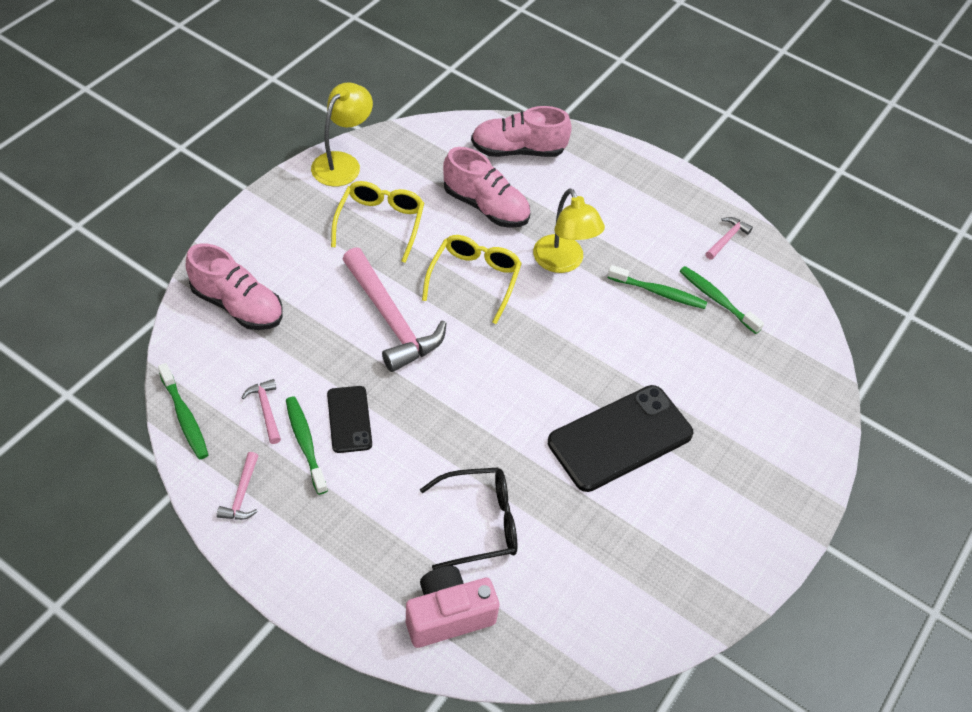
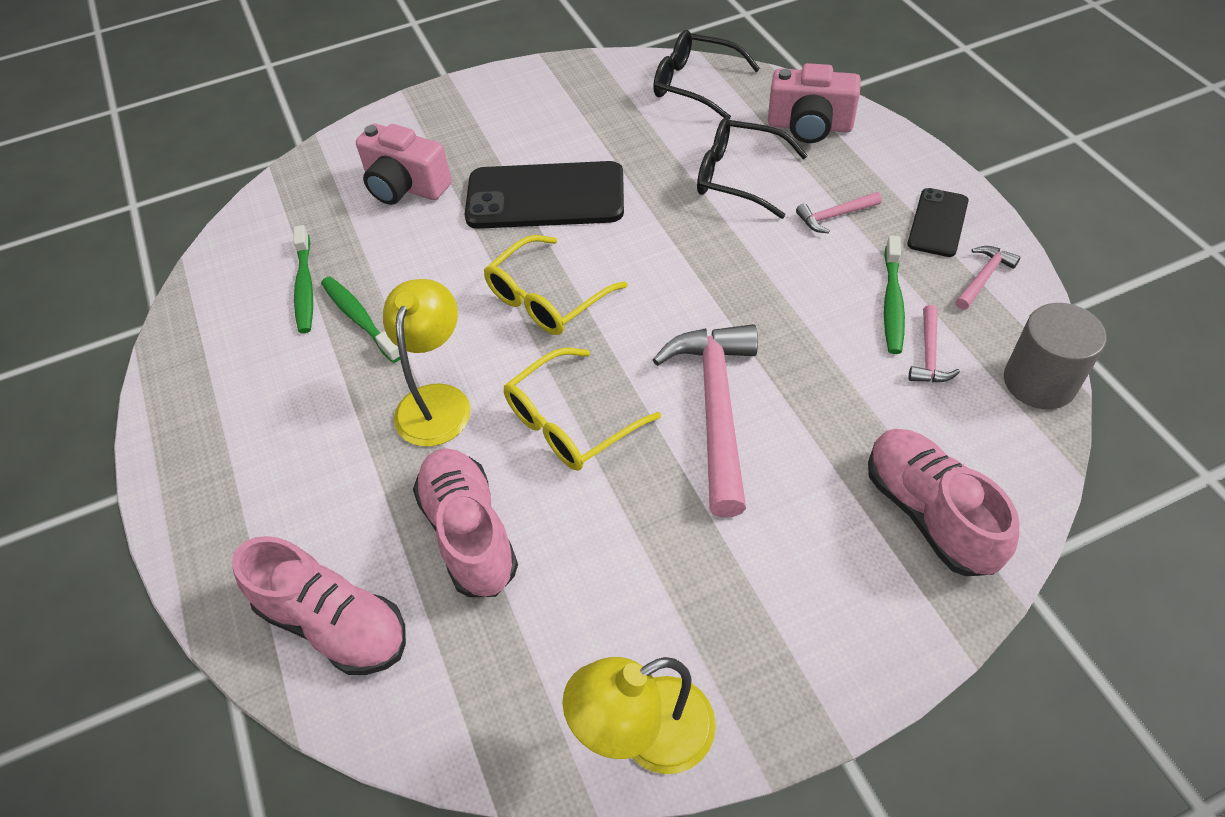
camera: 140 degrees left, 0 degrees up
green toothbrush [158,363,208,459] -> grey cylinder [1004,303,1107,409]
black phone [327,386,372,453] -> black phone moved to [907,188,968,257]
yellow glasses [331,181,424,263] -> yellow glasses moved to [484,235,628,335]
pink hammer [705,217,753,260] -> pink hammer moved to [796,192,882,233]
none -> pink camera [356,124,452,205]
none -> black glasses [653,30,760,119]

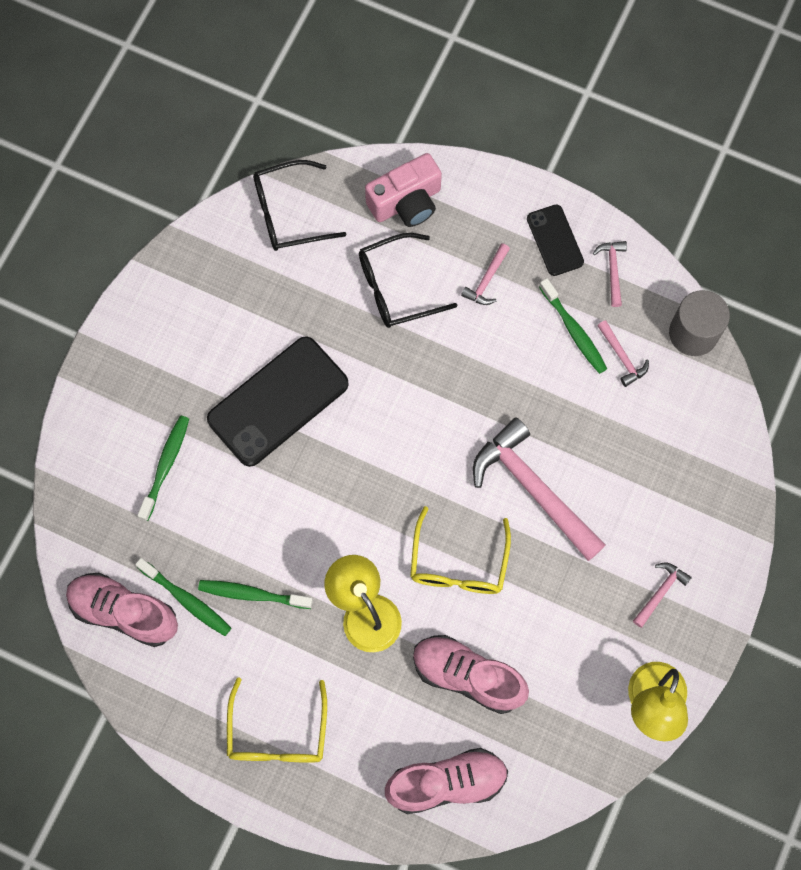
camera: 45 degrees left, 20 degrees up
pink camera [356,124,452,205] -> green toothbrush [137,415,189,521]
yellow glasses [484,235,628,335] -> yellow glasses moved to [227,678,327,763]
pink shoe [868,429,1019,576] -> pink shoe moved to [66,573,178,647]
none -> pink hammer [633,563,692,628]

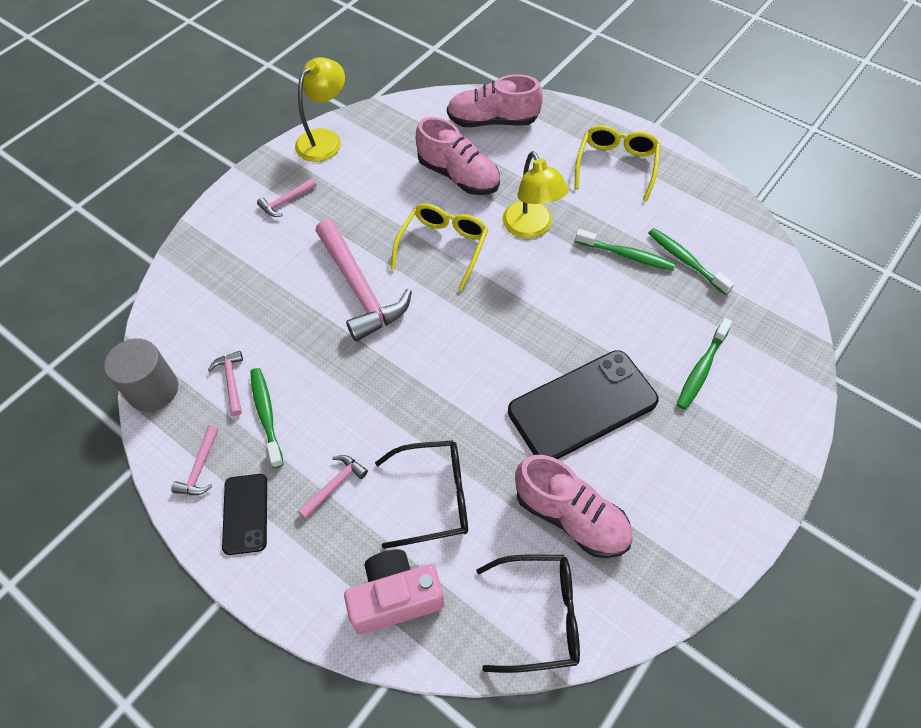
camera: 165 degrees left, 15 degrees down
pink shoe [66,573,178,647] -> pink shoe moved to [515,455,633,558]

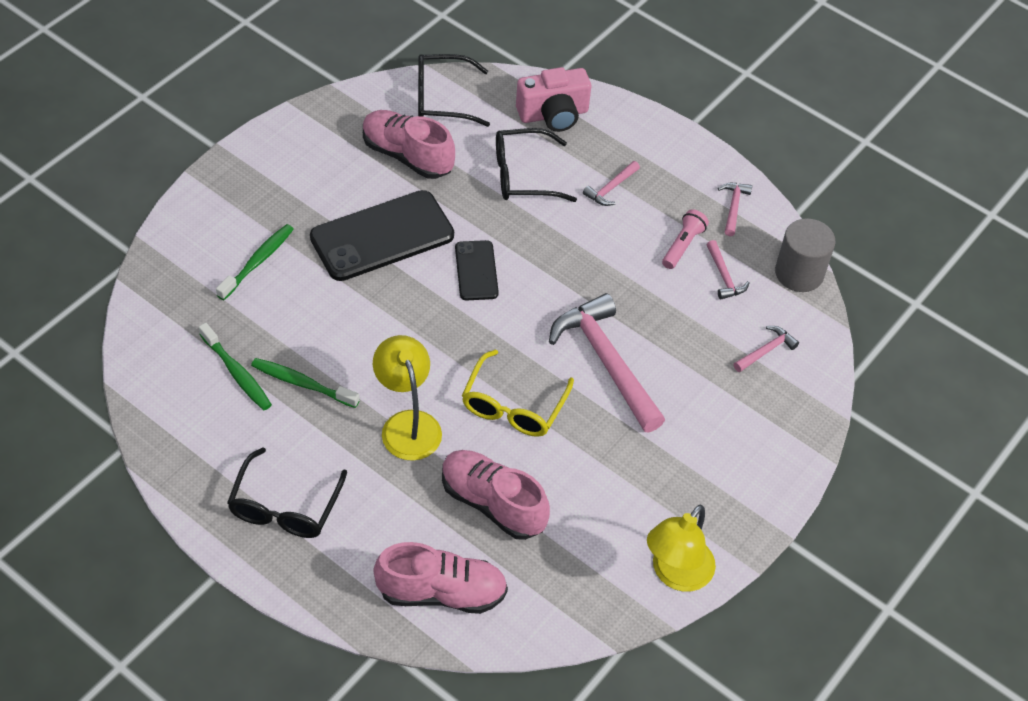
camera: 175 degrees right, 5 degrees down
black phone [222,474,267,555] -> black phone moved to [455,240,499,300]
green toothbrush [250,368,284,468] -> pink flashlight [662,209,709,269]
pink hammer [257,178,317,217] -> pink hammer moved to [734,326,799,372]
yellow glasses [574,125,661,202] -> black glasses [227,447,347,538]

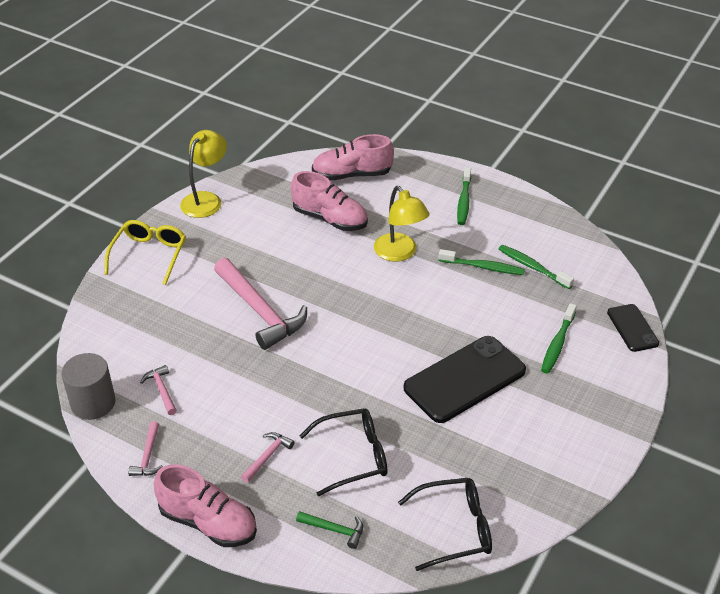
camera: 175 degrees right, 10 degrees down
black glasses [227,447,347,538] -> green toothbrush [457,167,471,225]
pink shoe [363,110,455,179] -> pink shoe moved to [154,464,257,547]
black phone [455,240,499,300] -> black phone moved to [607,304,659,352]
yellow glasses [462,350,574,437] -> yellow glasses moved to [104,220,186,285]
pink camera [516,67,591,132] -> green hammer [296,511,363,549]
pink flashlight [662,209,709,269] -> none
pink hammer [734,326,799,372] -> none

